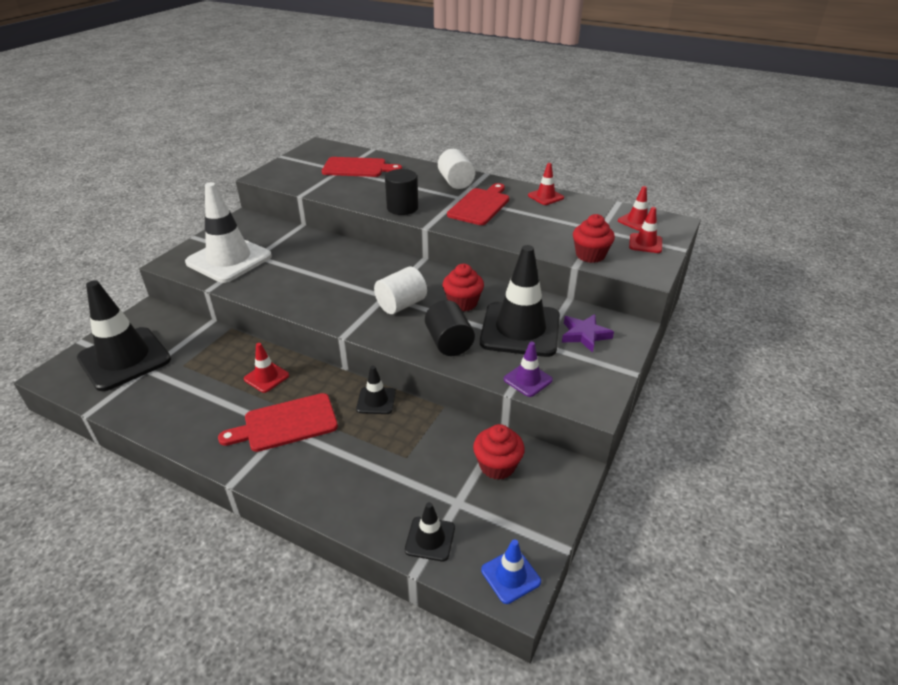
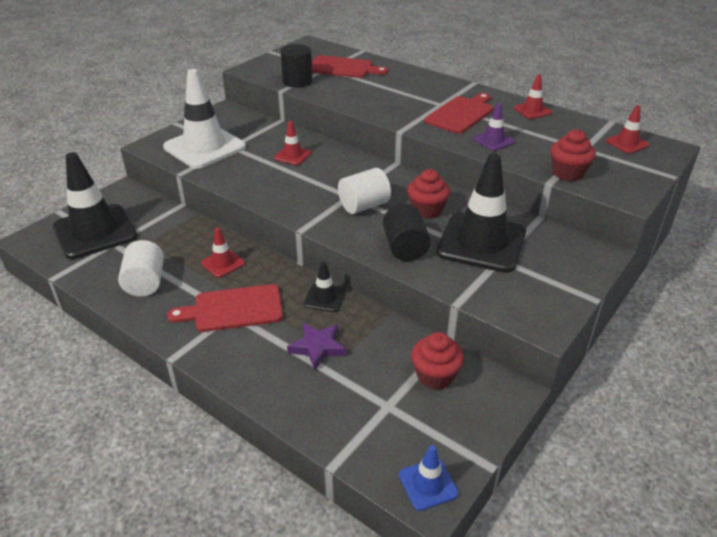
camera: 10 degrees right, 0 degrees up
black cylinder [385,169,418,215] -> black cylinder moved to [280,44,313,88]
black traffic cone [405,502,455,561] -> none
white cylinder [438,149,475,189] -> white cylinder moved to [118,240,164,297]
purple traffic cone [504,342,553,397] -> purple traffic cone moved to [473,103,515,151]
purple star [562,314,614,353] -> purple star moved to [287,323,347,370]
red traffic cone [629,207,662,253] -> red traffic cone moved to [274,121,311,165]

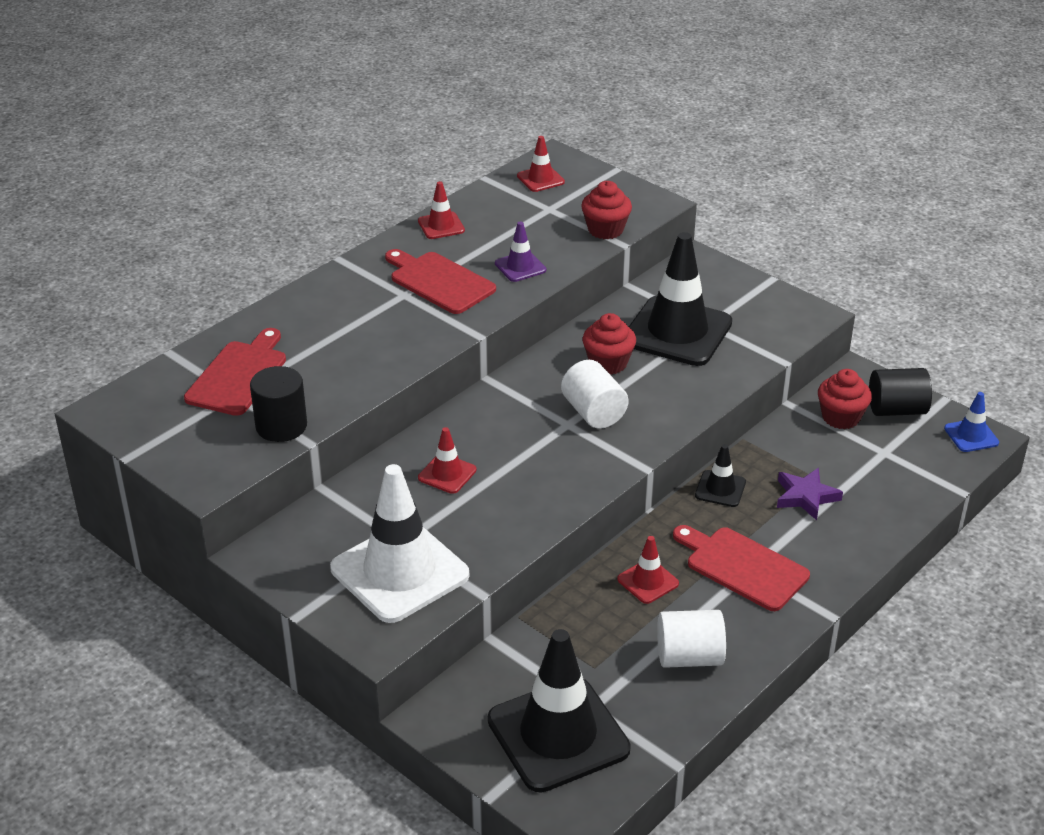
camera: 85 degrees left, 0 degrees up
red cutting board [167,284,283,332] -> red cutting board turned 135 degrees clockwise [673,525,810,611]
black cylinder [383,204,431,261] -> black cylinder moved to [869,368,932,416]

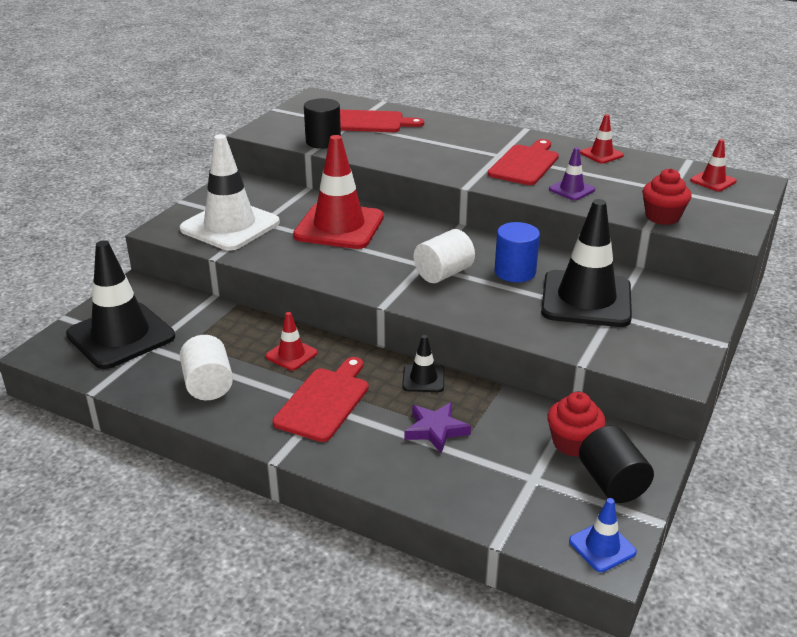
camera: 75 degrees right, 5 degrees down
red traffic cone [418,427,477,494] -> red traffic cone [293,135,384,249], size x2.18
red cupcake [583,313,636,375] -> blue cylinder [495,222,540,282]

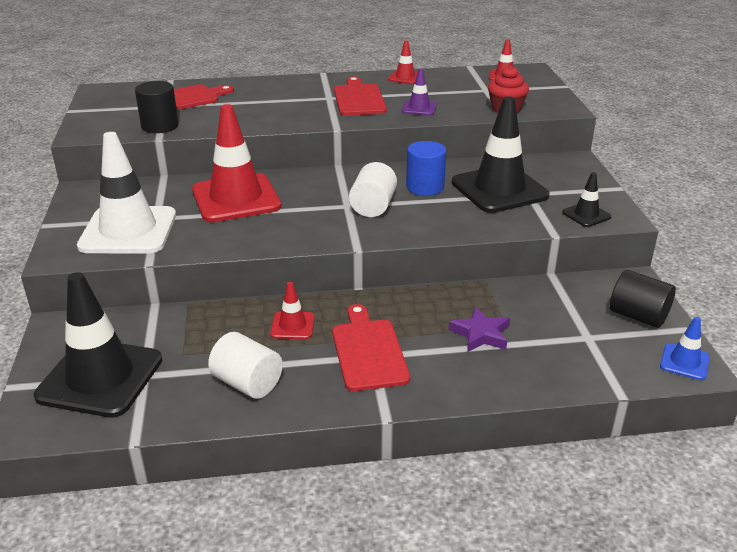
camera: 35 degrees left, 0 degrees up
black traffic cone [402,335,445,392] -> black traffic cone moved to [562,172,611,227]
red cupcake [547,392,606,457] -> none

